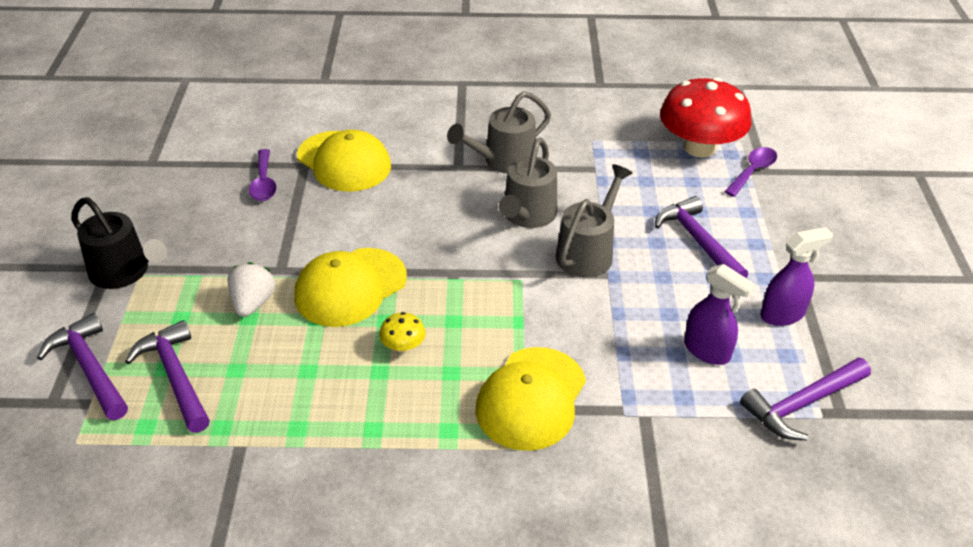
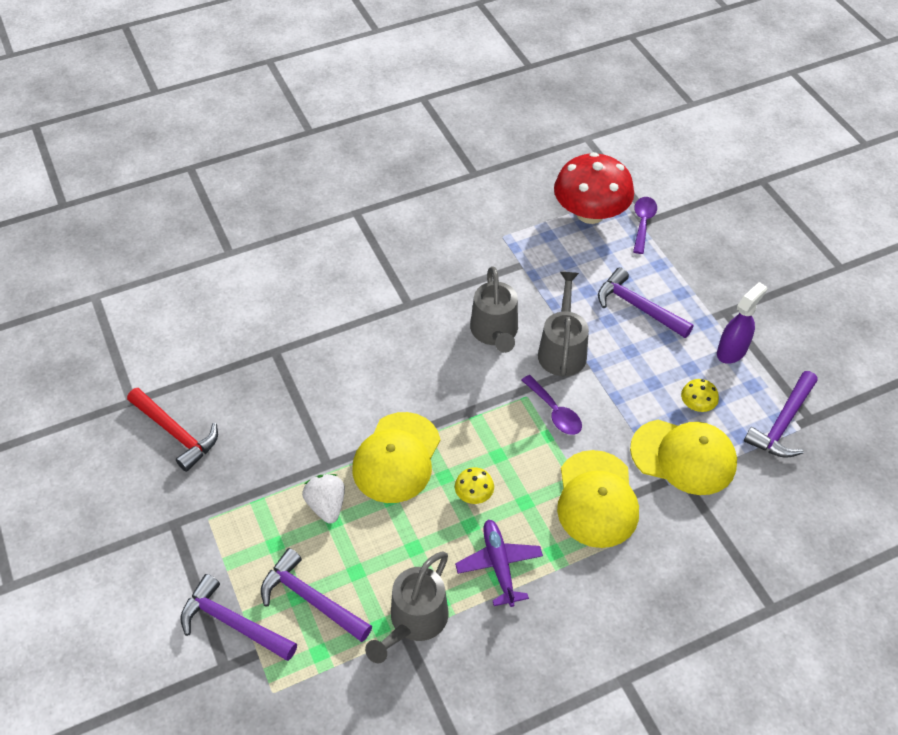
camera: 25 degrees left, 10 degrees up
black watering can [71,197,167,289] -> none
purple spoon [249,149,277,201] -> purple spoon moved to [521,375,582,435]
yellow cap [297,130,391,192] -> yellow cap moved to [630,420,737,495]
grey watering can [447,91,551,174] -> grey watering can moved to [365,551,449,663]
purple spray bottle [684,264,756,365] -> yellow mushroom [681,379,719,412]
none -> red hammer [127,388,218,472]
none -> purple plane [455,519,543,607]

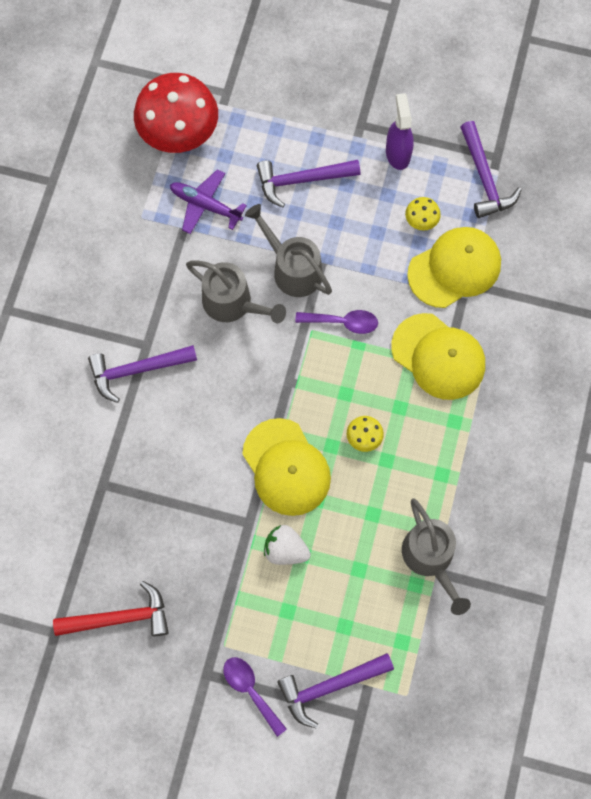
camera: 50 degrees left, 20 degrees up
purple hammer [261,548,372,642] -> purple hammer moved to [88,345,197,403]
purple plane [455,519,543,607] -> purple plane moved to [170,169,247,234]
purple spoon [633,197,657,254] -> purple spoon moved to [223,657,287,737]

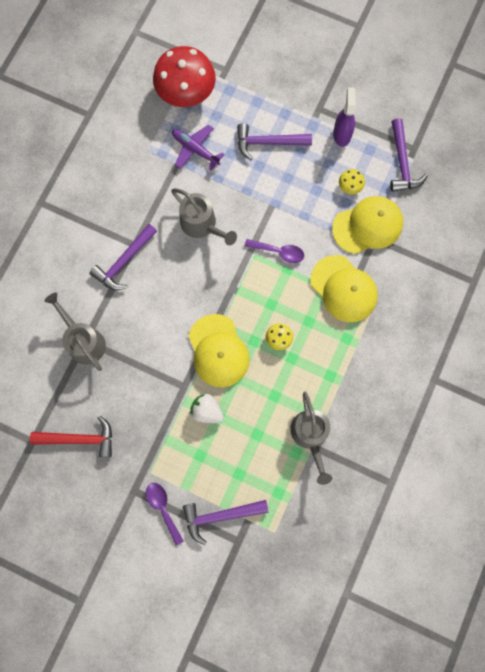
camera: 10 degrees right, 5 degrees up
purple hammer [88,345,197,403] -> purple hammer turned 45 degrees counterclockwise [89,224,157,290]
grey watering can [245,204,332,297] -> grey watering can moved to [44,293,106,371]

